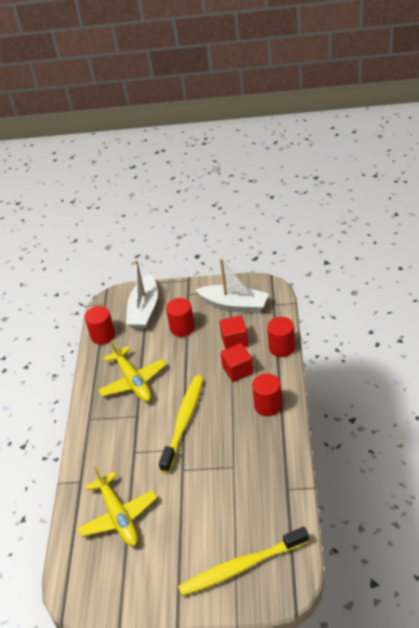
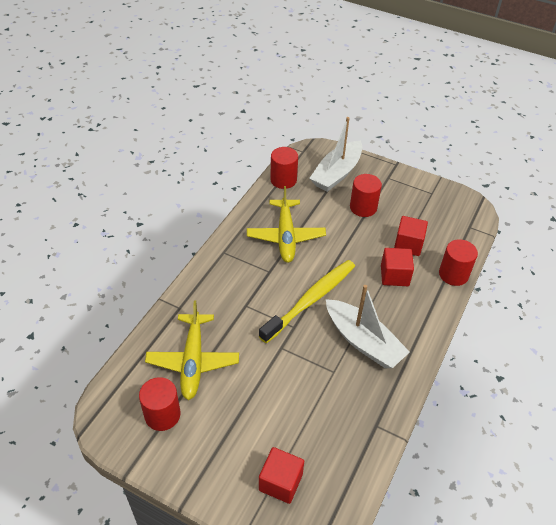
camera: 20 degrees right, 5 degrees up
yellow toothbrush [178,527,309,596] -> red cube [259,447,304,504]
white boat [196,258,269,313] -> white boat moved to [326,285,410,368]
red cylinder [252,374,282,416] -> red cylinder moved to [139,377,181,431]

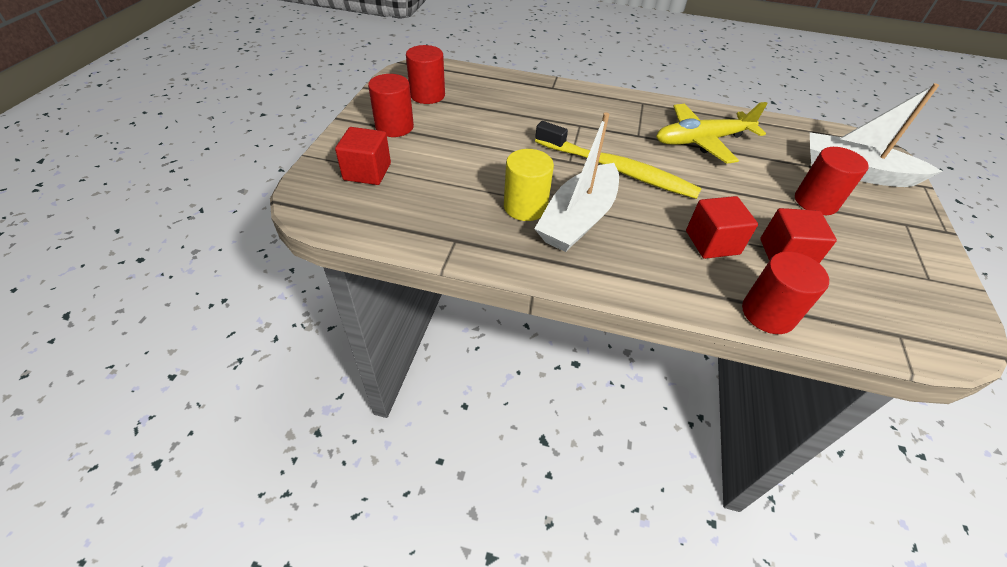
camera: 75 degrees right, 0 degrees up
yellow plane [145,300,239,400] -> none
red cylinder [270,147,298,189] -> red cylinder moved to [368,74,414,137]
none -> yellow cylinder [504,149,554,221]

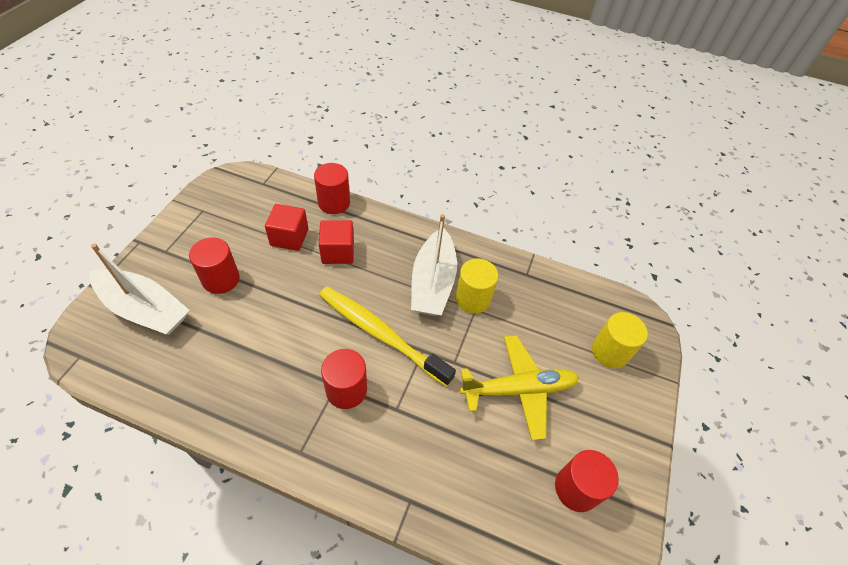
camera: 175 degrees left, 5 degrees up
red cube [335,127,391,185] -> yellow cylinder [592,312,648,369]
red cylinder [368,74,414,137] -> red cylinder moved to [321,349,367,409]
white boat [534,113,619,252] -> white boat turned 150 degrees clockwise [411,214,457,316]
yellow plane [656,102,768,164] -> yellow plane moved to [460,335,579,440]

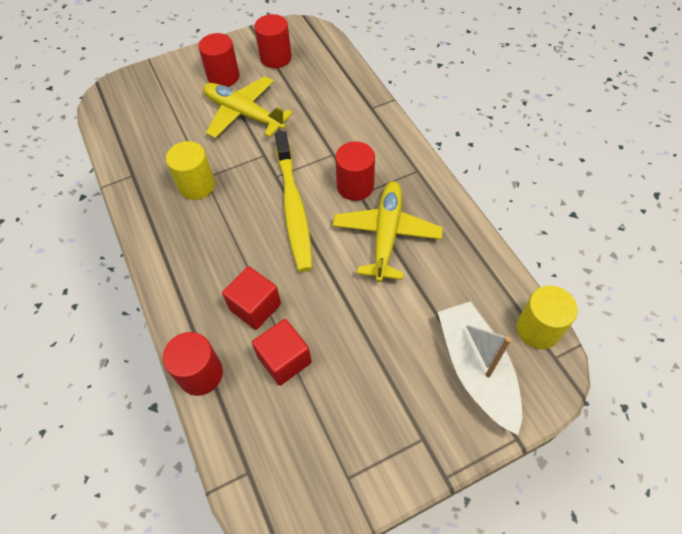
camera: 130 degrees left, 5 degrees up
red cylinder [189,237,240,294] -> red cylinder moved to [198,33,240,87]
white boat [411,214,457,316] -> none
yellow cylinder [592,312,648,369] -> yellow cylinder moved to [516,286,578,349]
none -> yellow plane [333,181,443,282]

